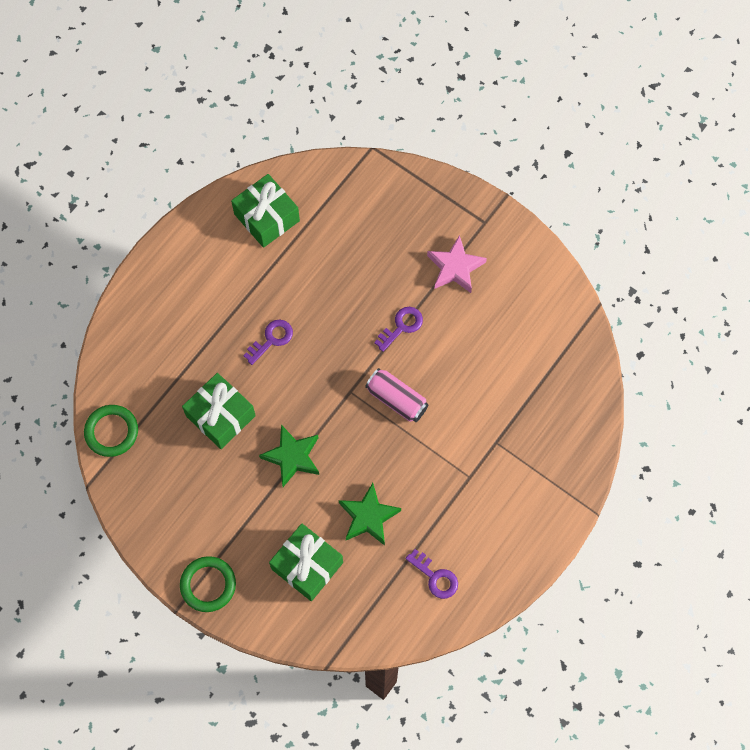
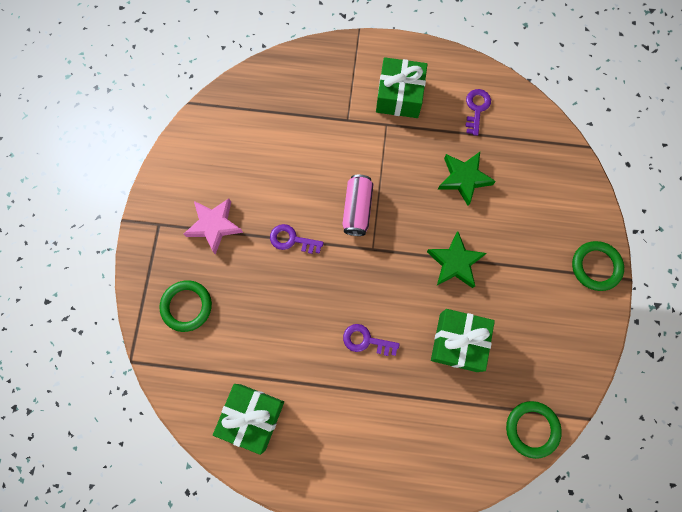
camera: 120 degrees left, 5 degrees up
green gift [269,523,343,601] -> green gift moved to [376,57,427,118]
none -> green ring [159,280,212,332]

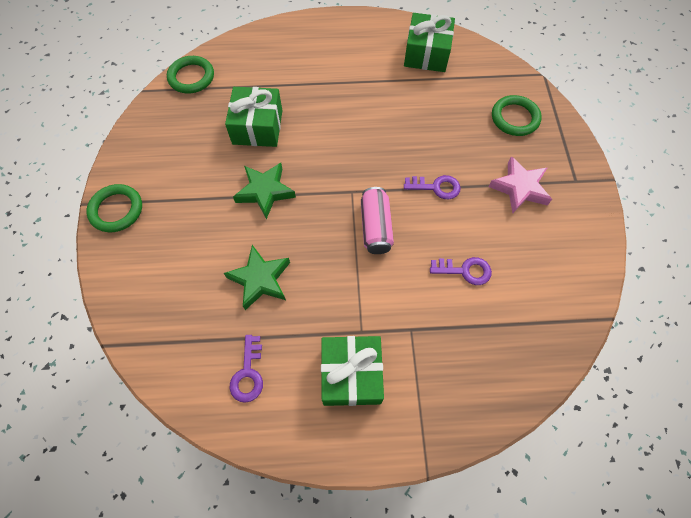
camera: 170 degrees right, 10 degrees down
purple key [343,324,399,356] -> purple key moved to [430,257,492,285]

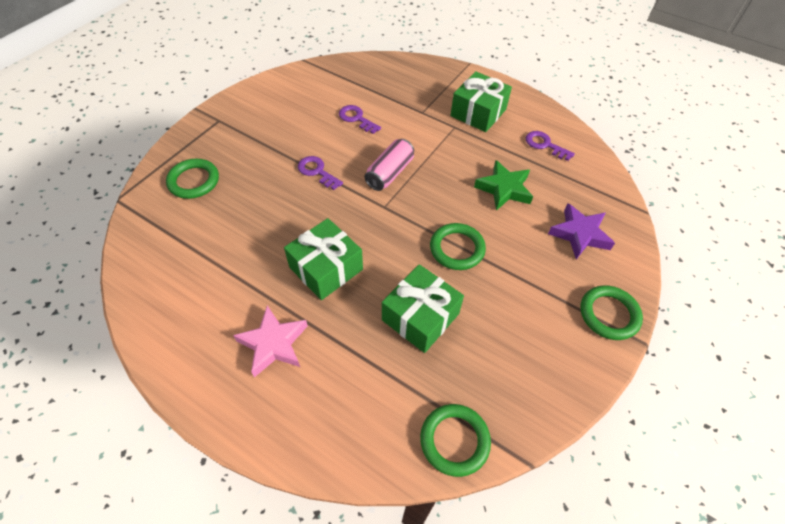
camera: 145 degrees left, 10 degrees down
purple key [229,335,263,403] -> purple key turned 90 degrees counterclockwise [526,131,575,161]
green star [233,163,296,219] -> green ring [430,223,486,270]
green gift [404,13,455,72] -> green gift moved to [284,218,363,300]
pink star [489,156,552,213] -> pink star moved to [233,306,308,377]
none -> purple star [548,203,615,259]

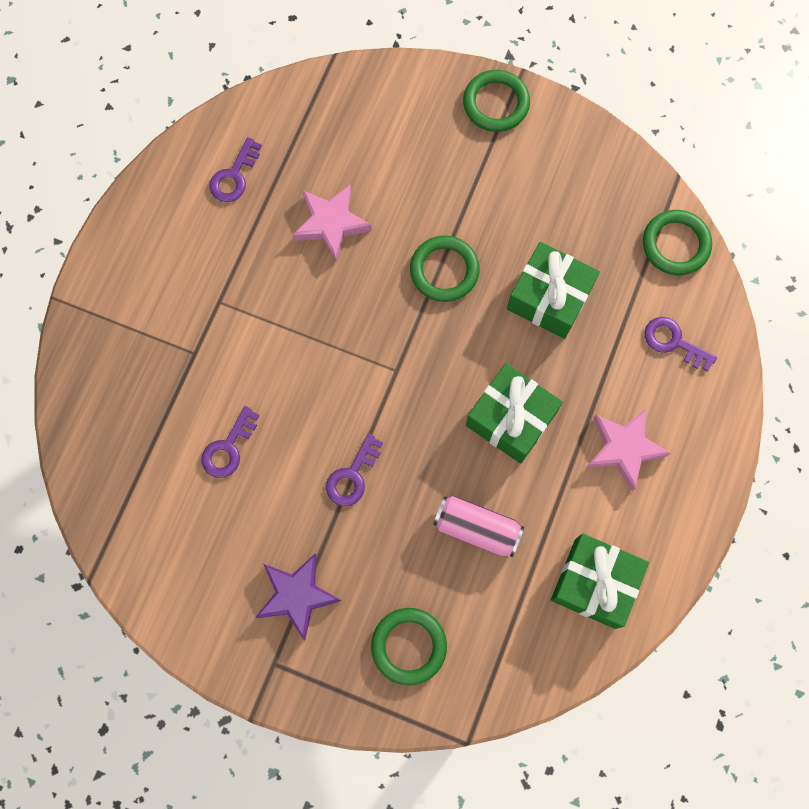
camera: 100 degrees left, 20 degrees up
pink can [364,139,414,191] -> pink can moved to [433,495,524,557]
green gift [450,71,512,132] -> green gift moved to [551,534,649,629]
green star [474,160,533,211] -> pink star [293,184,372,262]
purple star [548,203,615,259] -> purple star moved to [256,553,341,640]
none -> purple key [644,317,717,372]

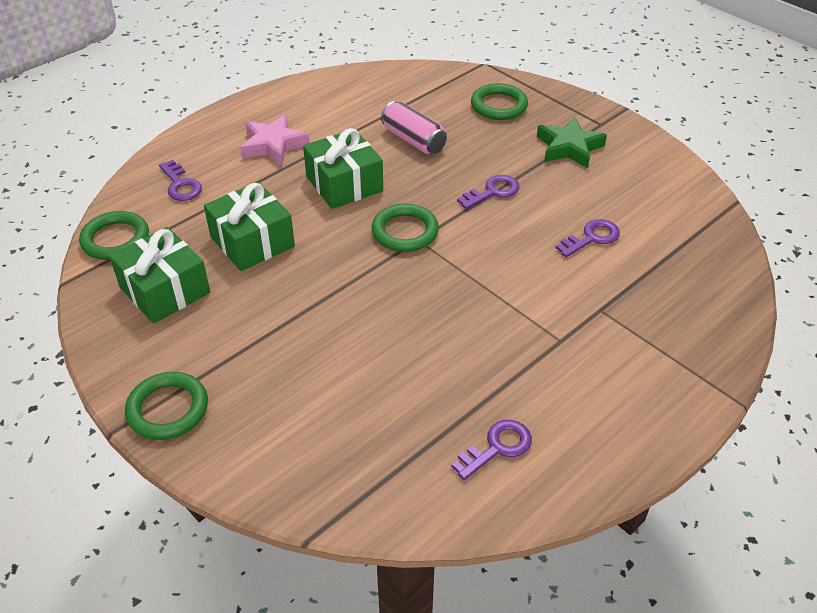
camera: 155 degrees left, 30 degrees down
purple star [256,553,341,640] -> green star [537,117,607,168]
pink star [293,184,372,262] -> none
green ring [410,236,480,302] -> green ring moved to [371,203,439,252]
green gift [551,534,649,629] -> green gift moved to [109,227,210,324]

